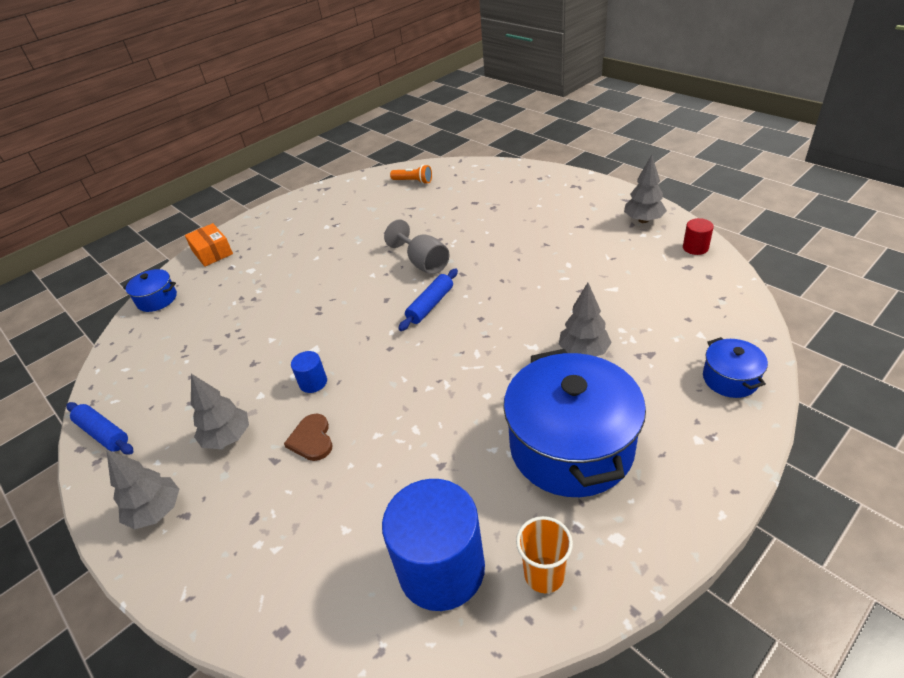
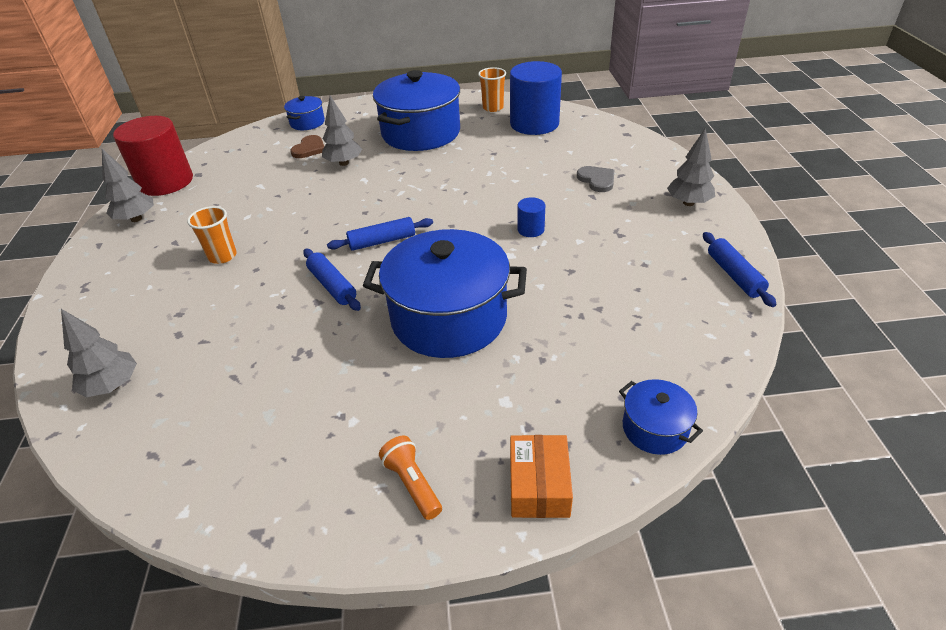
camera: 145 degrees left, 0 degrees up
grey tree [191,374,249,449] -> grey tree moved to [61,309,137,397]
brown heart [284,413,333,461] -> brown heart moved to [290,135,324,158]
grey goblet [384,219,449,274] -> blue rolling pin [303,249,361,311]
orange flashlight [390,165,432,184] -> orange flashlight moved to [379,436,442,520]
red cylinder [683,218,714,255] -> red cylinder [113,116,193,196], size x2.29
none -> orange cup [187,206,237,264]
none -> blue pot [363,229,527,358]
none -> grey heart [577,166,614,192]

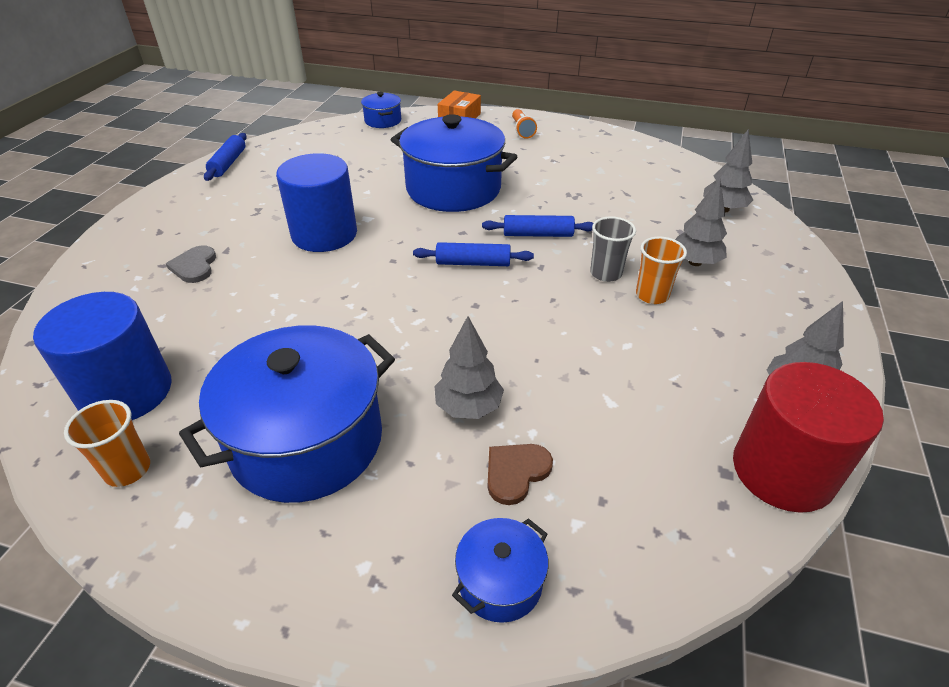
camera: 160 degrees left, 0 degrees up
blue rolling pin [303,249,361,311] -> blue rolling pin turned 75 degrees counterclockwise [482,215,593,237]
blue cylinder [517,197,545,237] -> blue cylinder [276,153,357,252], size x2.29
grey tree [667,128,715,206] -> grey tree moved to [675,178,727,266]
none -> grey cup [590,216,636,282]

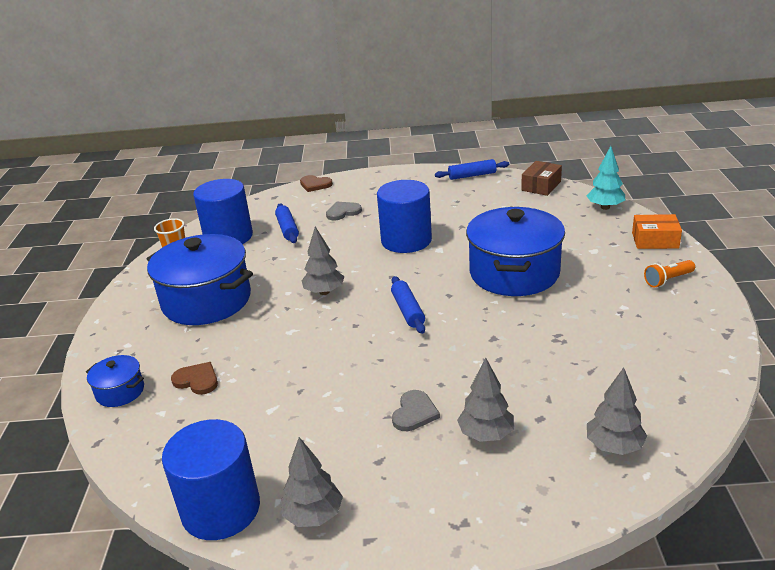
camera: 75 degrees right, 10 degrees down
blue pot [361,92,401,128] -> turquoise tree [587,146,625,210]
grey tree [435,316,504,419] -> grey tree moved to [302,227,344,295]
blue rolling pin [482,215,593,237] -> blue rolling pin moved to [275,203,299,243]
grey cup [590,216,636,282] -> none
orange cup [636,237,687,304] -> grey heart [392,390,440,431]
red cylinder [733,362,884,513] -> blue cylinder [162,419,260,540]
none -> brown heart [300,175,333,192]
none -> brown box [521,161,562,196]

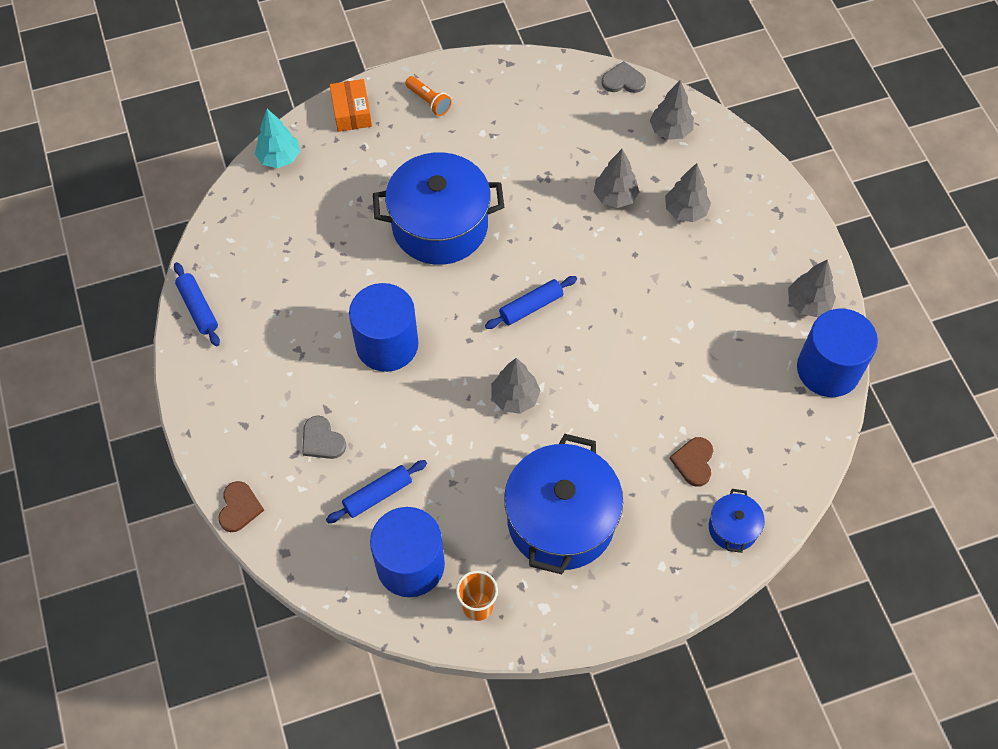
camera: 110 degrees left, 30 degrees up
grey heart [392,390,440,431] -> grey heart moved to [601,61,646,93]
brown box [521,161,562,196] -> none
none -> grey tree [594,149,639,208]

